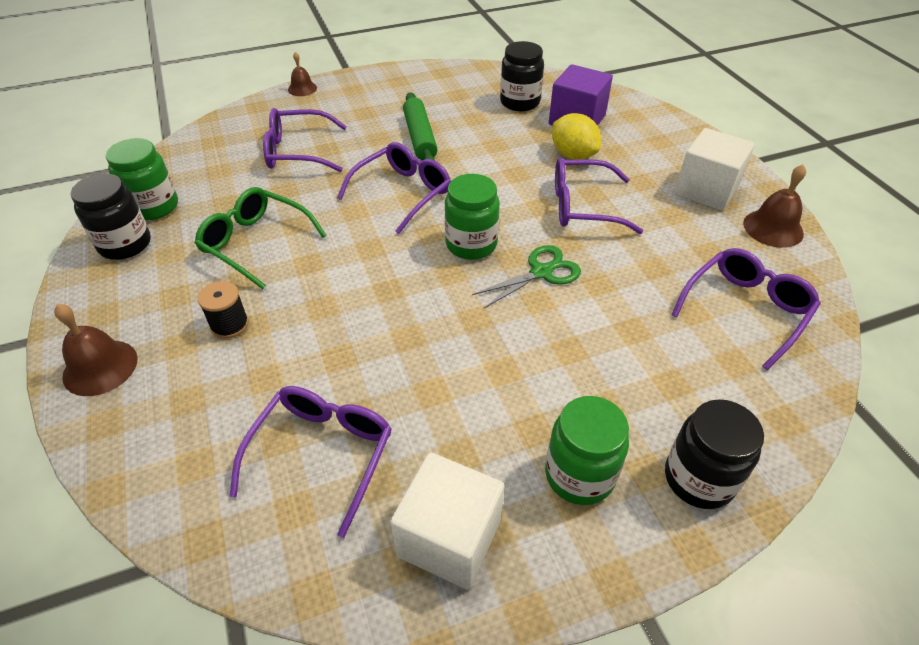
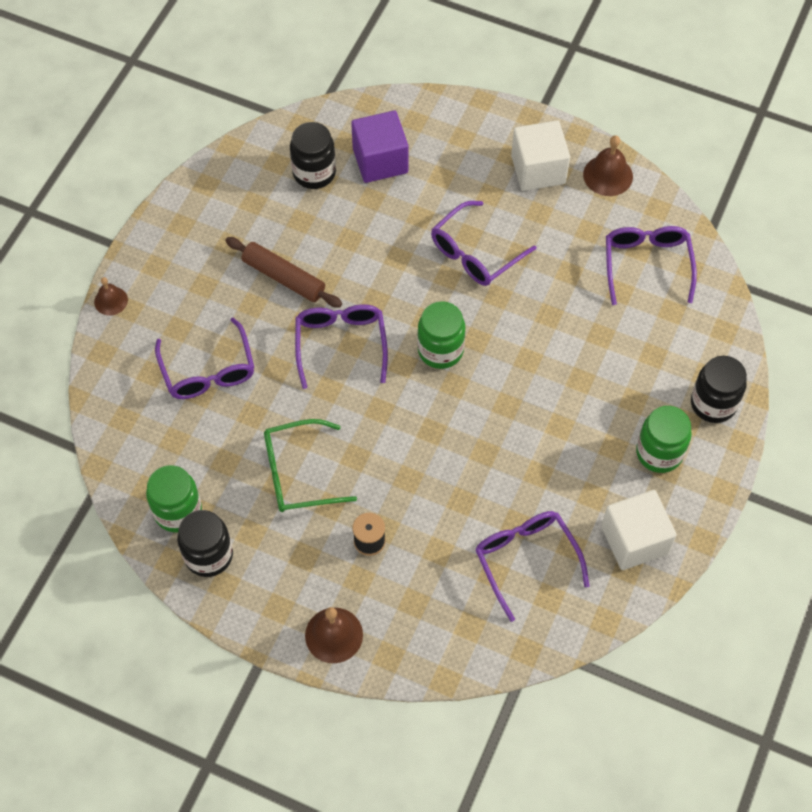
camera: 45 degrees left, 15 degrees up
purple glasses [263,108,347,172] -> purple glasses turned 60 degrees counterclockwise [155,318,255,399]
green rolling pin [403,92,438,160] -> brown rolling pin [225,237,342,308]
green scissors [472,245,581,309] -> none
yellow lemon [552,113,601,160] -> none

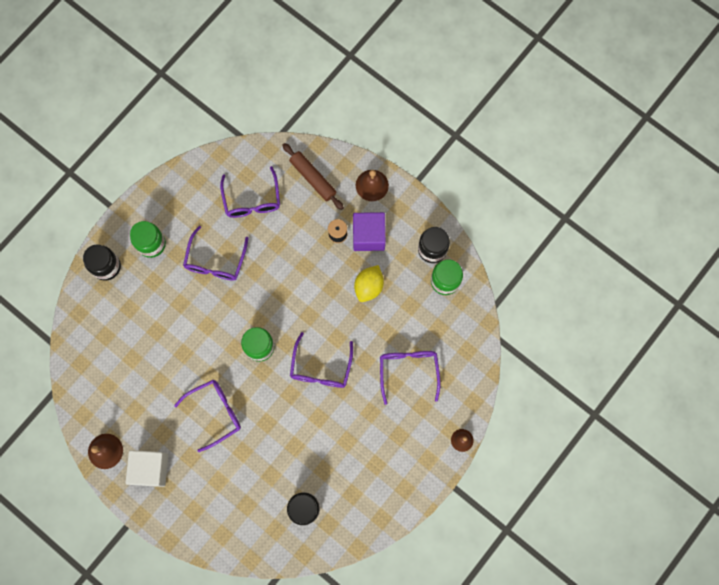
camera: 165 degrees left, 15 degrees up
brown rolling pin [225,237,342,308] -> brown rolling pin moved to [282,143,344,210]
green glasses [264,419,357,512] -> yellow lemon [354,265,384,302]
purple cube [351,110,408,183] -> purple cube moved to [353,212,386,251]
white cube [601,490,677,570] -> none
purple glasses [606,226,697,305] -> purple glasses moved to [183,226,248,281]

